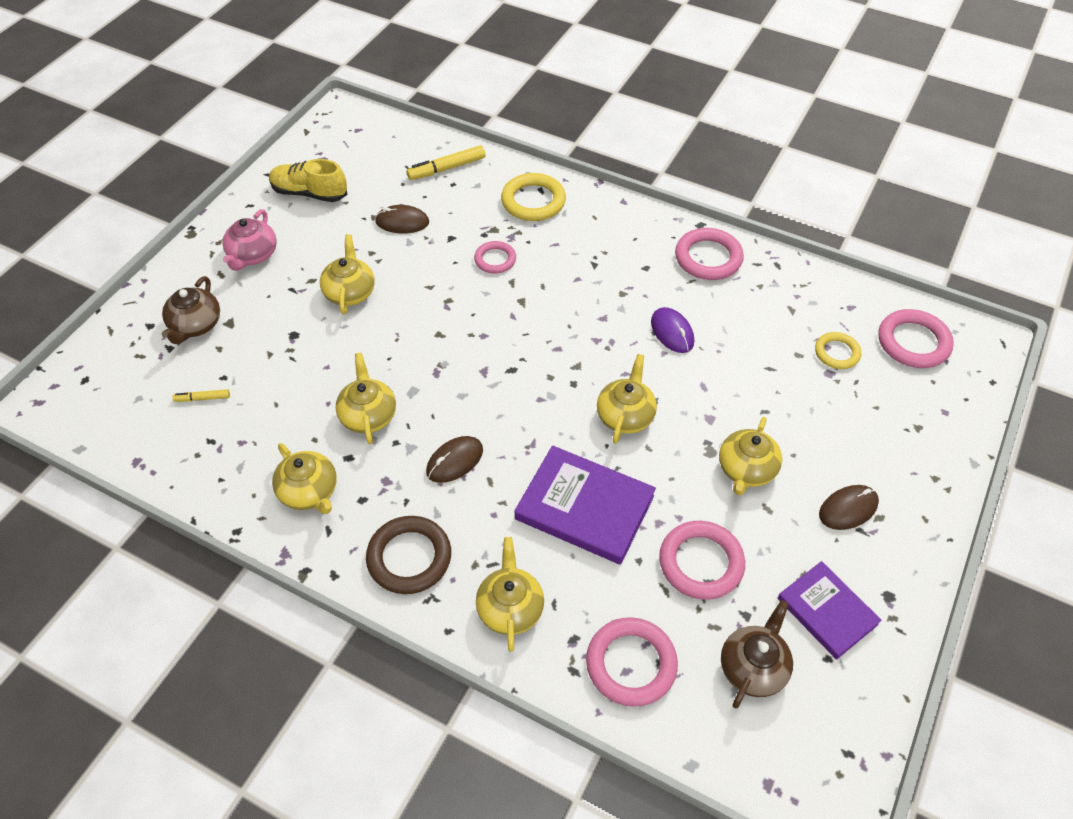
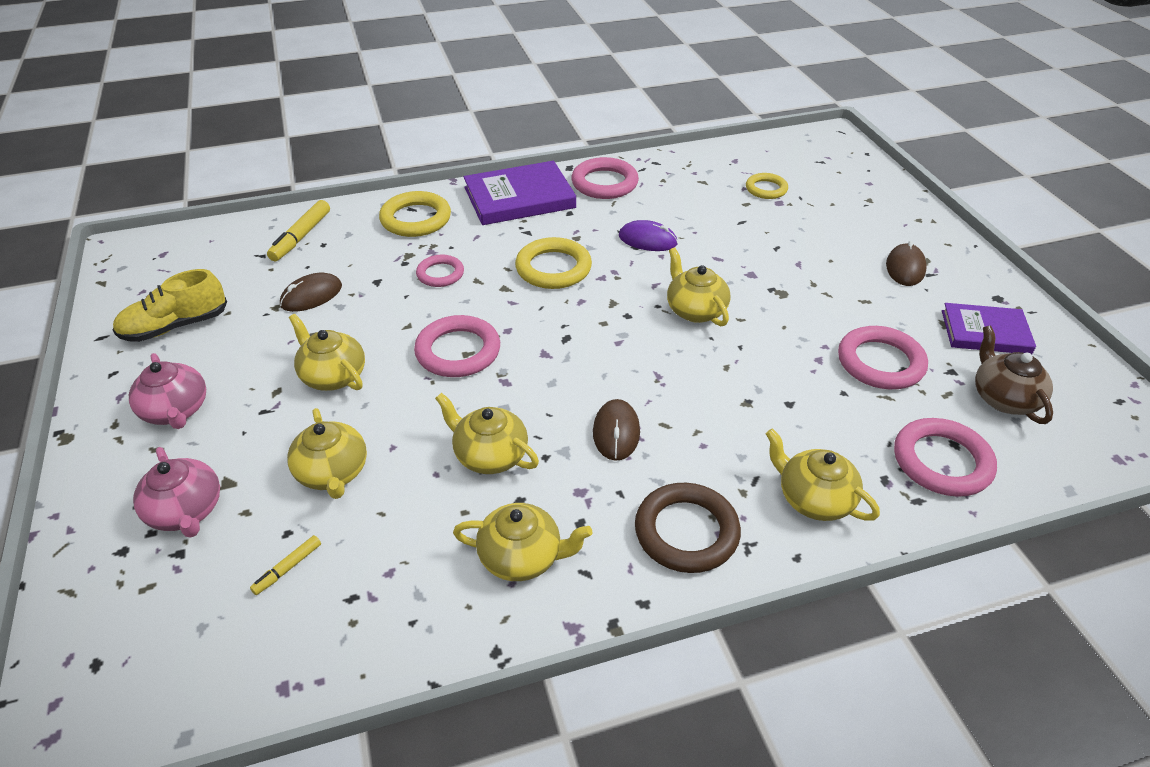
camera: 45 degrees left, 10 degrees down
brown teapot [162,276,220,344] -> pink teapot [133,447,220,537]
purple book [515,446,656,565] -> purple book moved to [463,161,576,225]
yellow teapot [719,417,782,495] -> yellow teapot moved to [287,408,367,499]
pink ring [878,309,954,368] -> pink ring moved to [414,315,500,377]
none -> yellow ring [515,237,592,289]

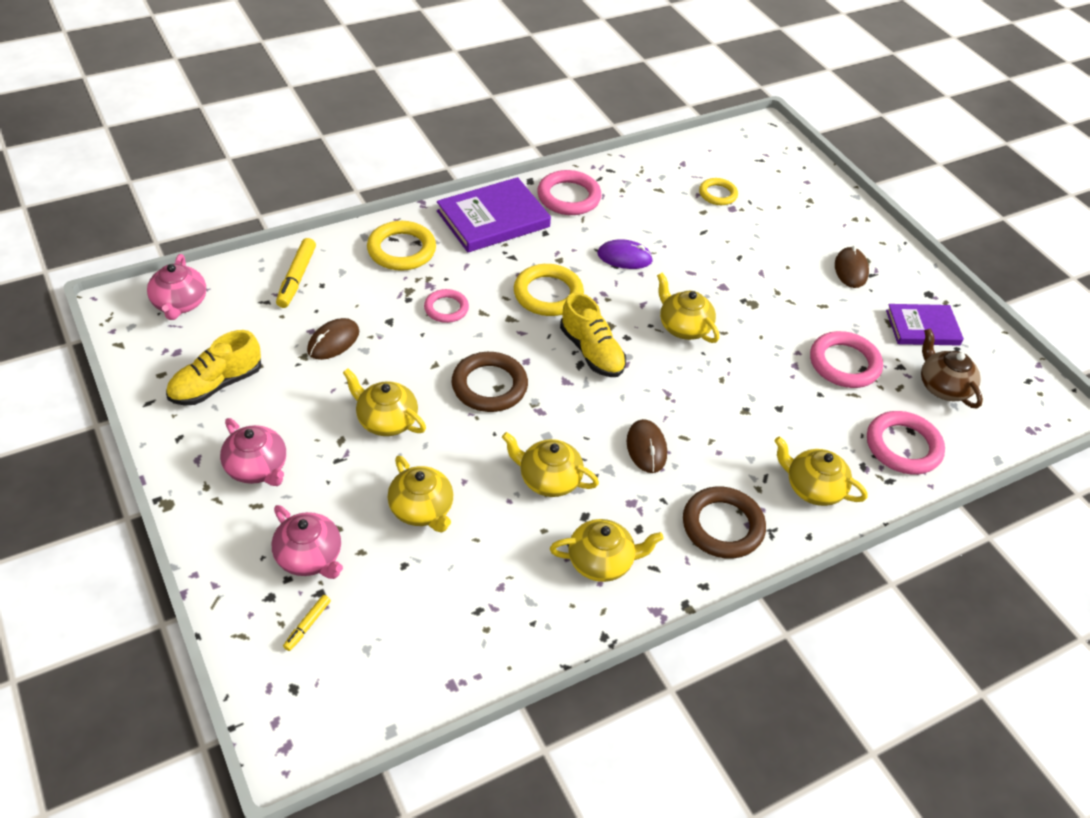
camera: 15 degrees left, 5 degrees up
yellow marker [250,535,321,595] -> yellow marker moved to [283,595,331,651]
pink ring [414,315,500,377] -> brown ring [452,352,528,412]
none -> pink teapot [147,254,206,320]
none -> yellow shoe [560,292,626,377]

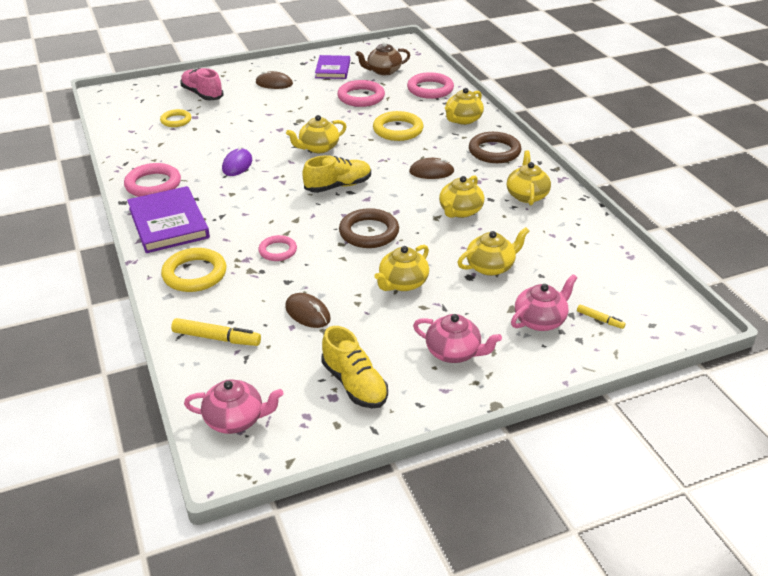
camera: 80 degrees left, 10 degrees down
pink teapot [220,418,286,486] -> pink teapot turned 60 degrees clockwise [413,314,502,363]
yellow ring [514,264,584,316] -> yellow ring moved to [373,111,423,141]
none -> pink shoe [180,68,223,101]

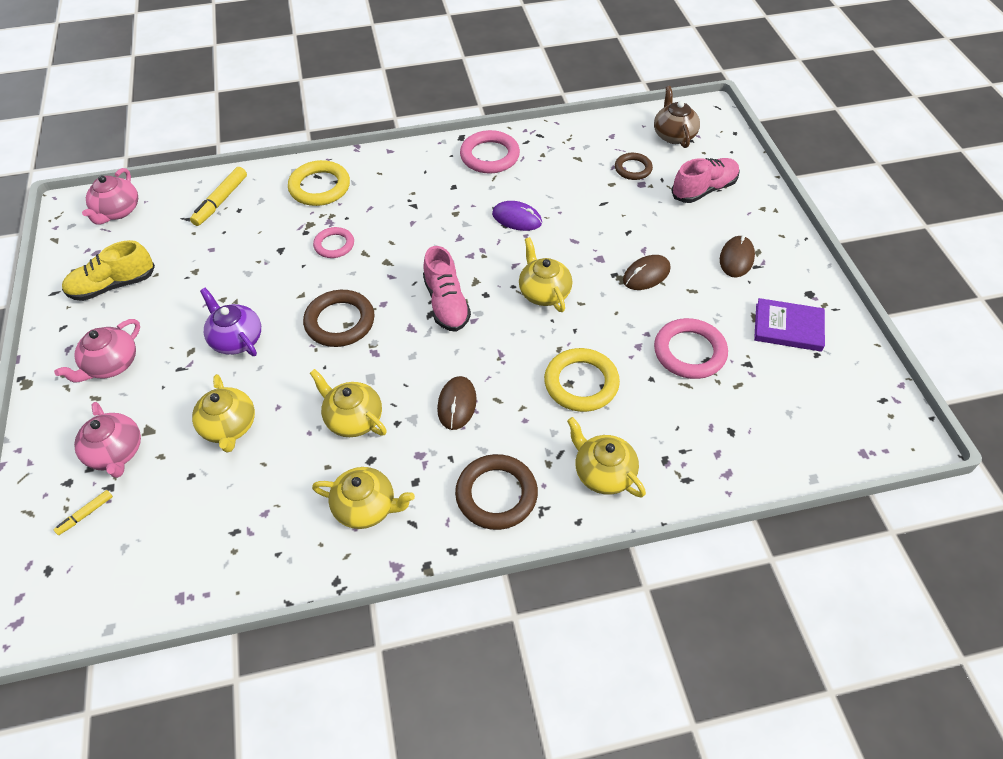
camera: 100 degrees right, 15 degrees up
purple book [127,186,210,253] -> none
yellow ring [160,109,191,127] -> brown ring [615,153,653,180]
brown mouse [285,293,331,328] -> brown mouse moved to [623,255,670,290]
yellow shoe [302,155,371,193] -> pink shoe [423,246,471,332]
brown teapot [355,41,410,75] -> brown teapot moved to [654,86,700,148]
yellow teapot [374,245,429,291] -> purple teapot [200,288,261,356]
pink ring [407,72,454,99] -> none

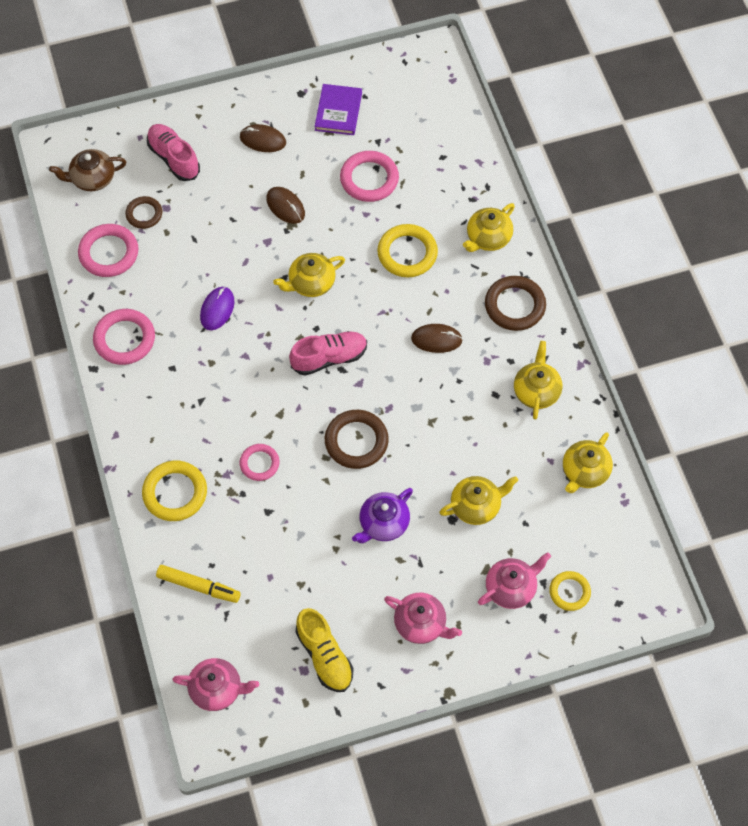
camera: 95 degrees left, 10 degrees up
yellow marker [53,490,113,535] -> yellow ring [549,571,591,611]
yellow teapot [310,369,387,437] -> yellow teapot moved to [563,432,613,493]
none -> pink ring [78,224,138,277]

